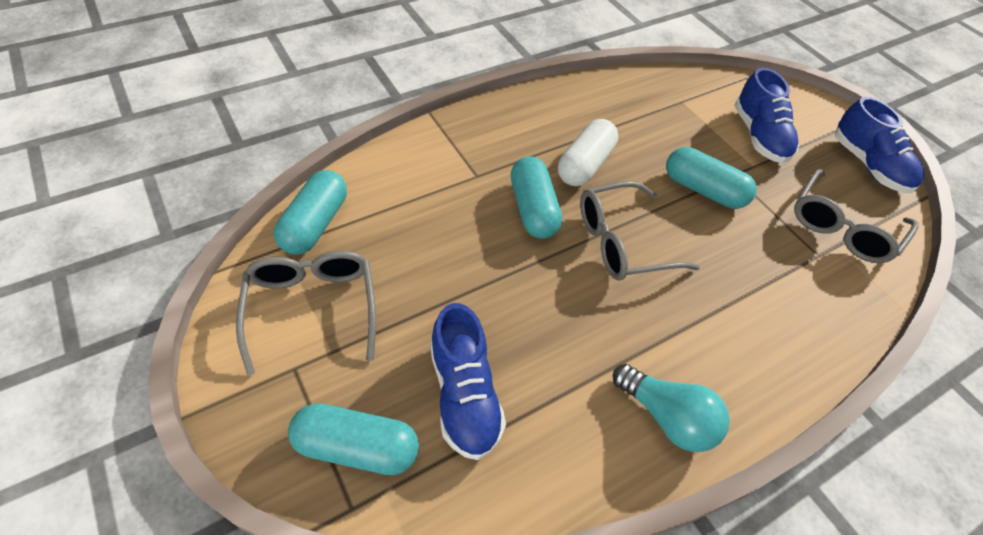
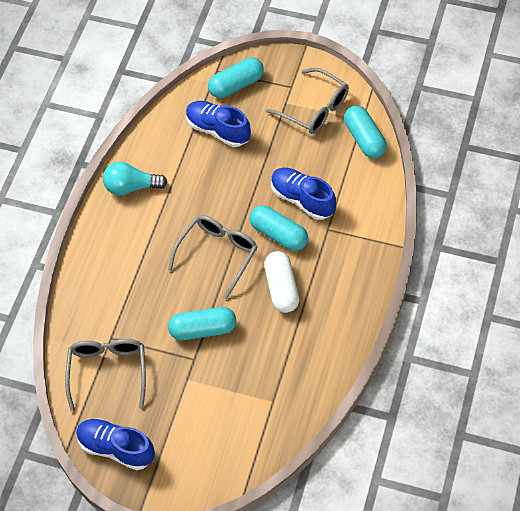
camera: 145 degrees right, 5 degrees up
blue shoe [734,68,799,163] -> blue shoe moved to [271,168,336,220]

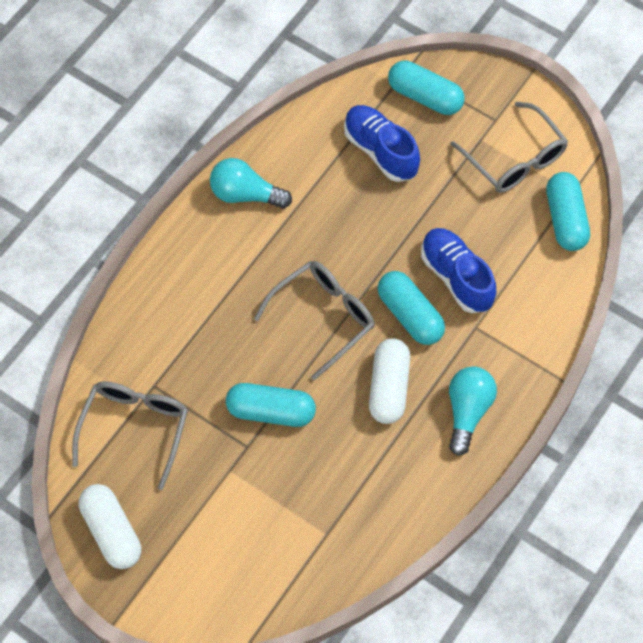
camera: 15 degrees right, 5 degrees up
blue shoe [76,419,155,470] -> white capsule [79,484,141,569]
turquoise capsule [208,58,264,98] -> turquoise capsule turned 45 degrees clockwise [388,61,464,115]
none -> turquoise light bulb [449,366,497,456]

